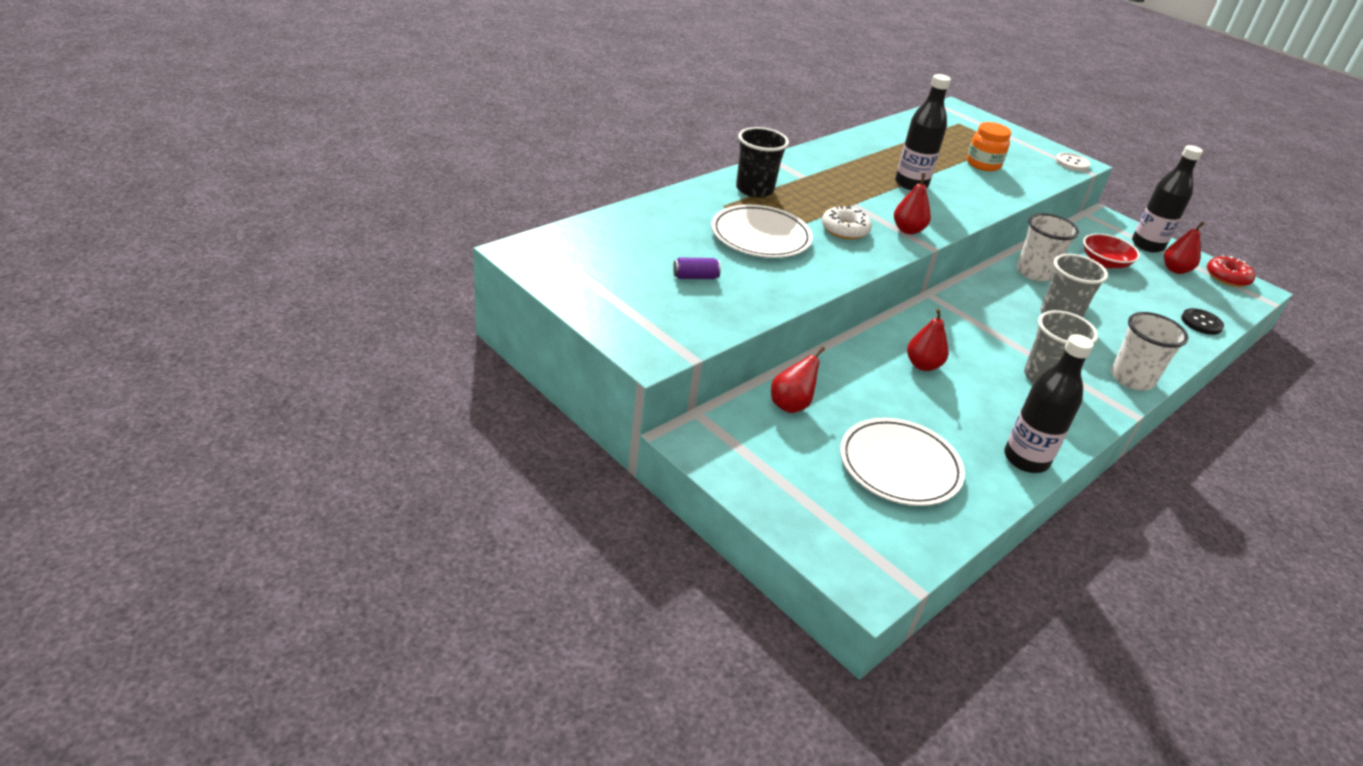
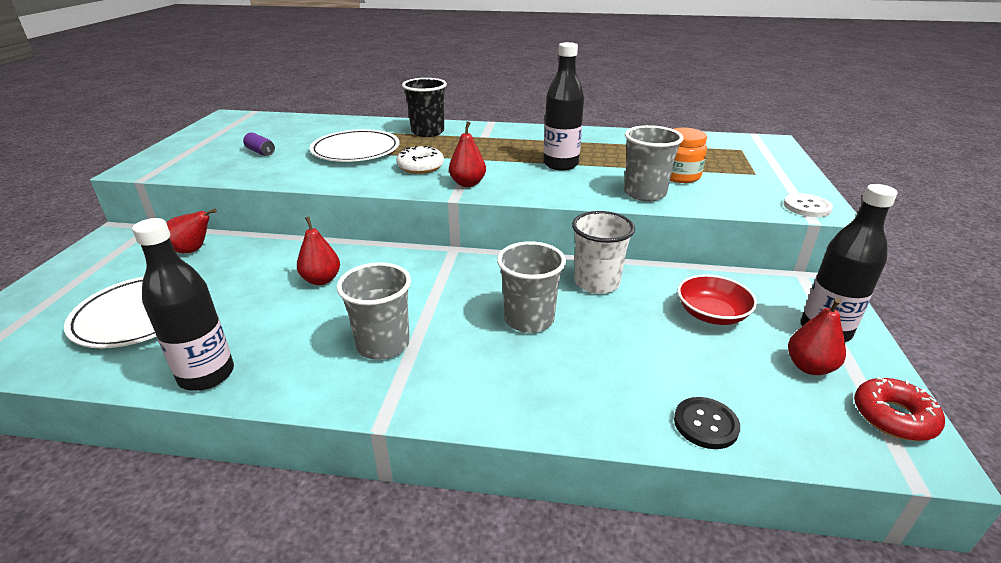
camera: 55 degrees right, 5 degrees down
white cup [1111,312,1188,390] -> none
none -> grey cup [624,125,683,201]

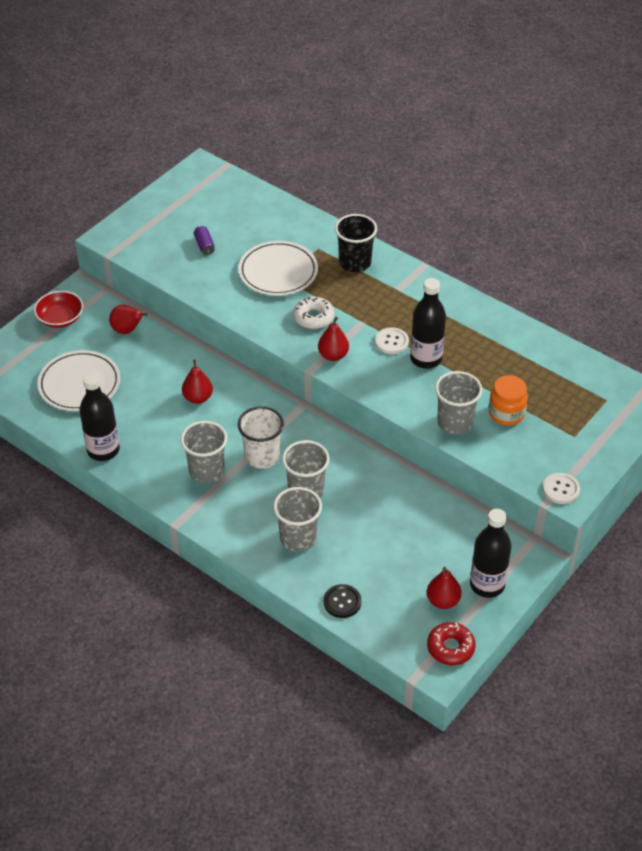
camera: 30 degrees right, 15 degrees up
white cup [572,211,635,294] -> white cup moved to [238,406,284,469]
red bowl [678,274,757,325] -> red bowl moved to [34,291,83,328]
none -> grey cup [273,487,322,552]
none -> white button [375,327,409,354]

